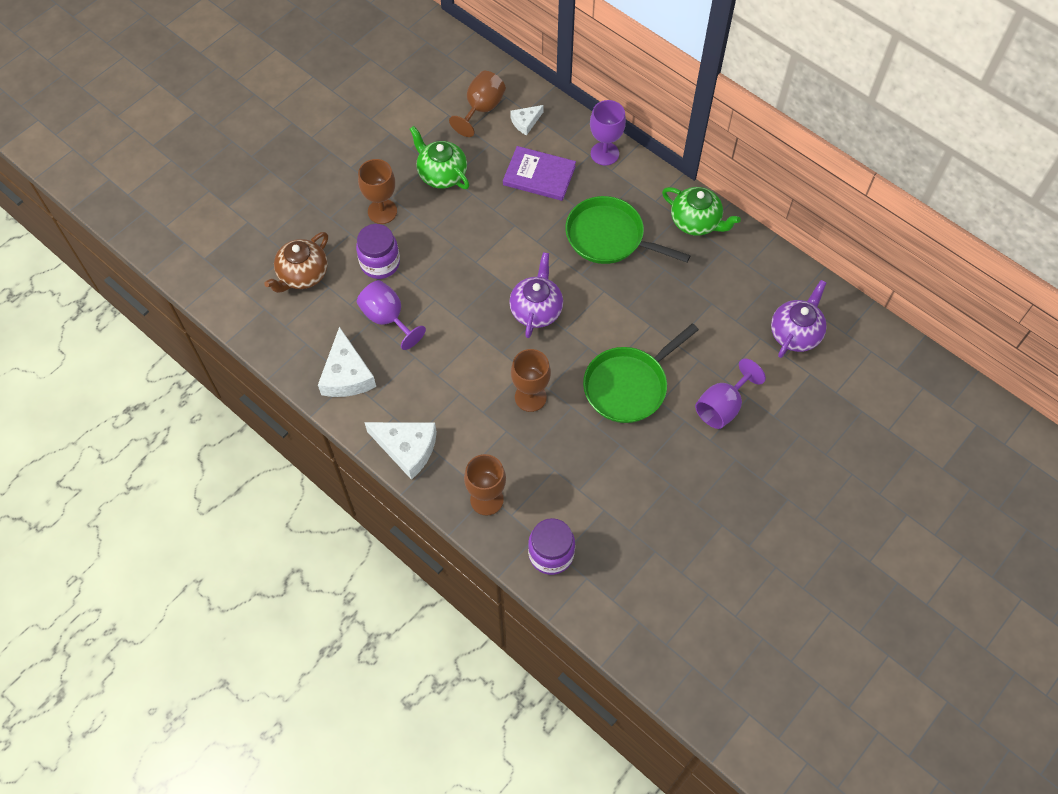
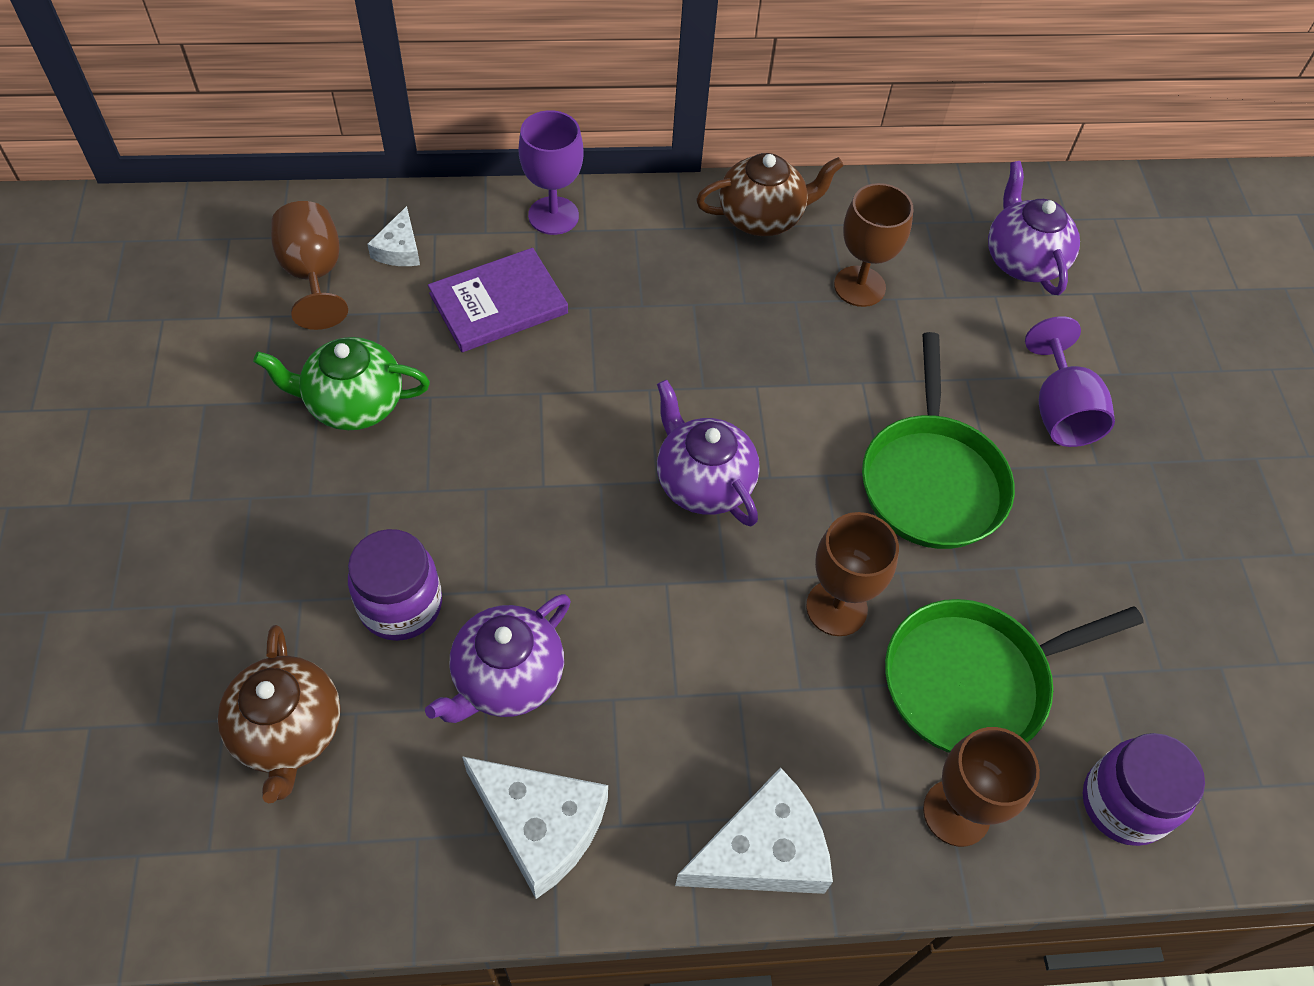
camera: 50 degrees left, 5 degrees down
purple goblet [357,280,426,350] -> purple teapot [425,594,571,723]
brown goblet [358,159,397,224] -> brown goblet moved to [834,183,913,307]
green pan [565,196,691,264] -> green pan moved to [885,599,1144,753]
green teapot [662,187,741,236] -> brown teapot [696,153,844,236]

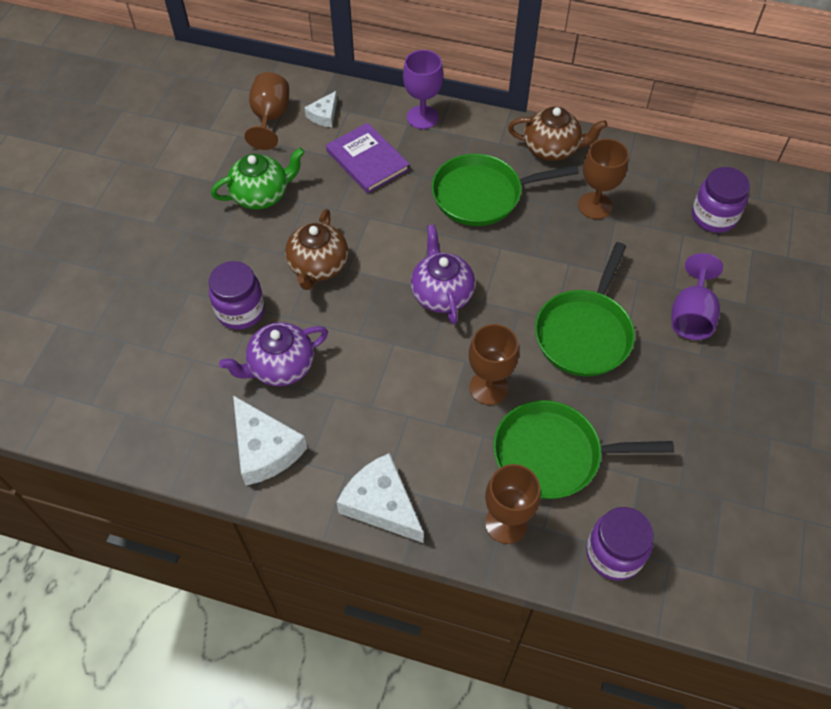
camera: 25 degrees right, 0 degrees up
brown teapot [217,625,341,803] -> brown teapot moved to [285,209,348,290]
green teapot [253,337,430,430] -> green teapot turned 135 degrees clockwise [211,148,305,210]
purple book [428,248,568,352] -> purple book turned 60 degrees clockwise [326,123,410,194]
white cheese [675,767,833,894] -> white cheese turned 135 degrees counterclockwise [336,453,424,543]
purple teapot [988,161,1080,295] -> purple jar [692,167,750,233]
none -> green pan [432,154,579,226]

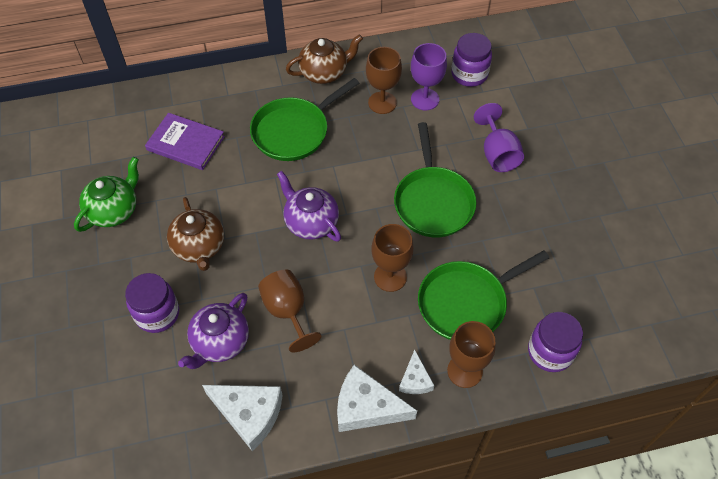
camera: 30 degrees left, 0 degrees up
brown goblet [245,72,289,150] -> brown goblet moved to [258,269,322,352]
white cheese [304,91,337,127] -> white cheese moved to [399,349,434,394]
purple goblet [403,50,443,129] -> purple goblet moved to [411,43,447,110]

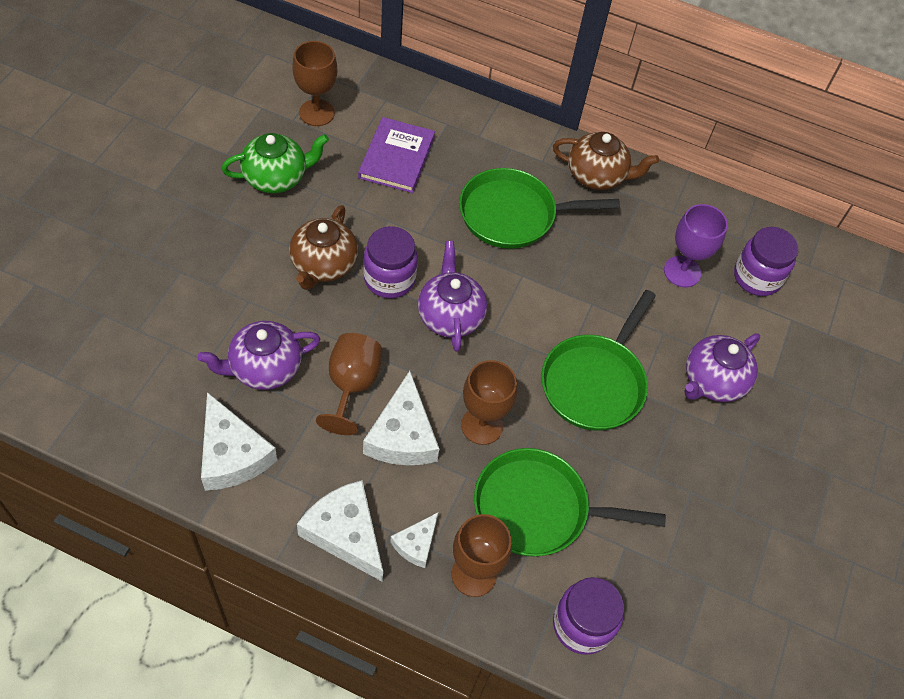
camera: 30 degrees right, 0 degrees up
purple jar [125,273,179,333] -> purple jar moved to [363,226,418,298]
purple book [145,113,225,170] -> purple book turned 45 degrees clockwise [358,117,435,193]
brown goblet [366,47,402,114] -> brown goblet moved to [292,41,337,126]
purple goblet [474,103,524,172] -> purple teapot [685,333,760,402]
none -> white cheese [363,371,439,465]

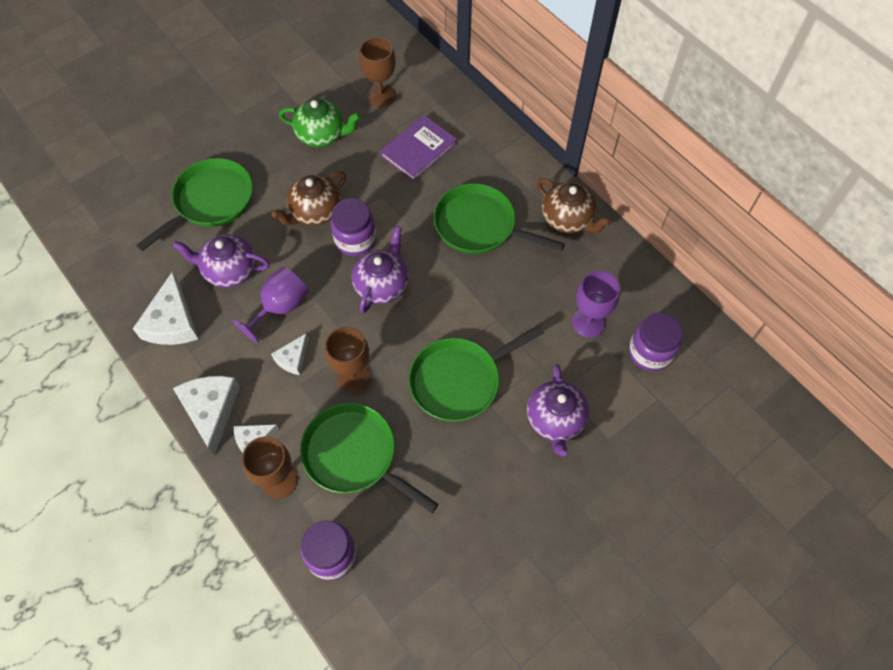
camera: 35 degrees right, 5 degrees up
brown goblet [316,333,382,435] -> purple goblet [232,267,309,343]
white cheese [363,371,439,465] -> white cheese [271,333,308,375], size x0.56
purple teapot [685,333,760,402] -> purple teapot turned 75 degrees counterclockwise [527,364,589,457]
none -> green pan [136,158,253,251]

